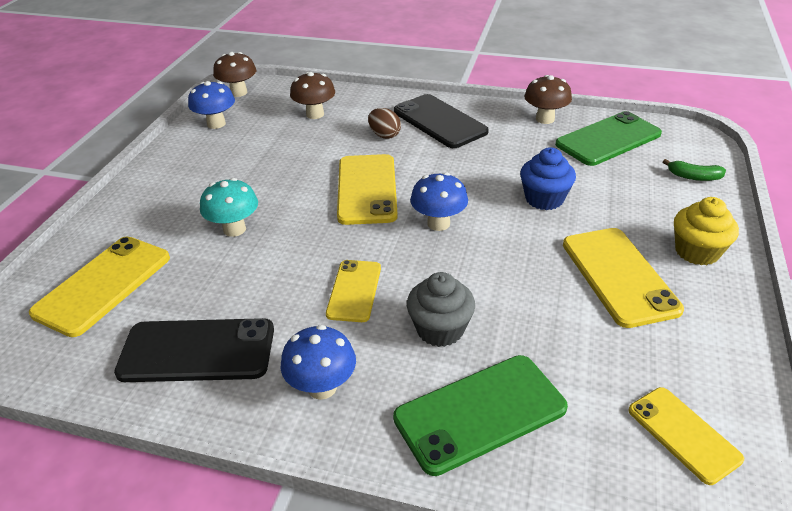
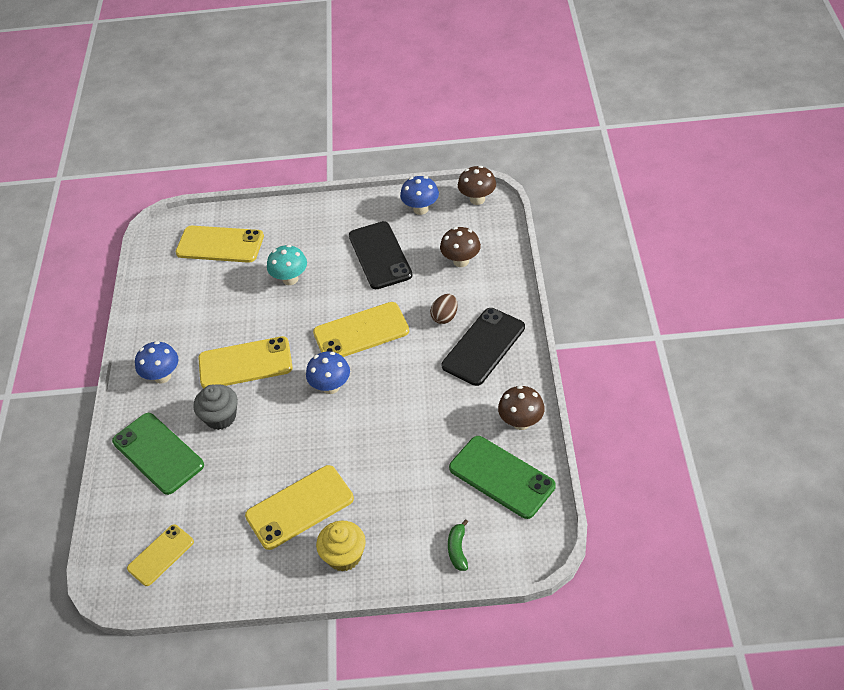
camera: 75 degrees right, 10 degrees up
black phone [114,318,274,382] -> black phone moved to [349,221,413,289]
yellow phone [326,260,381,322] -> yellow phone [198,336,293,388], size x1.60
blue cupcake [520,147,576,210] -> none

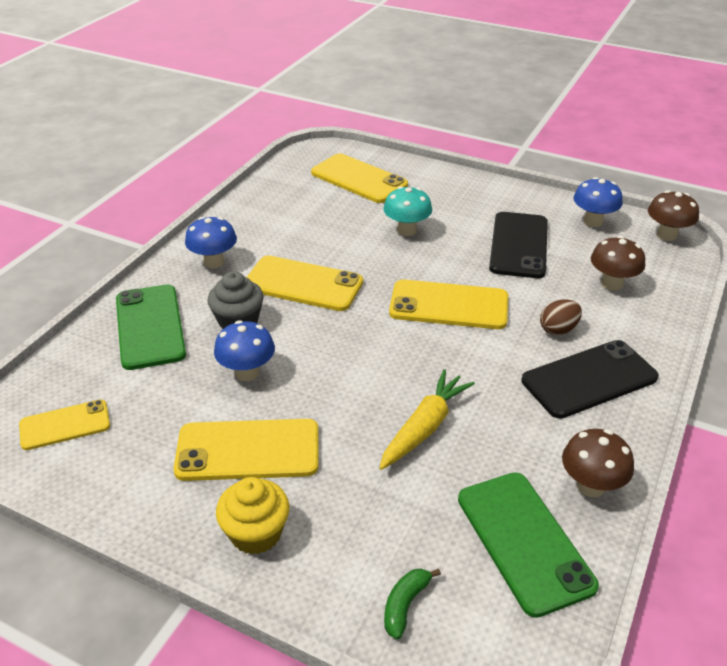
camera: 25 degrees right, 10 degrees down
blue mushroom [306,351,350,394] -> blue mushroom moved to [214,320,275,381]
none -> yellow carrot [379,369,475,470]

